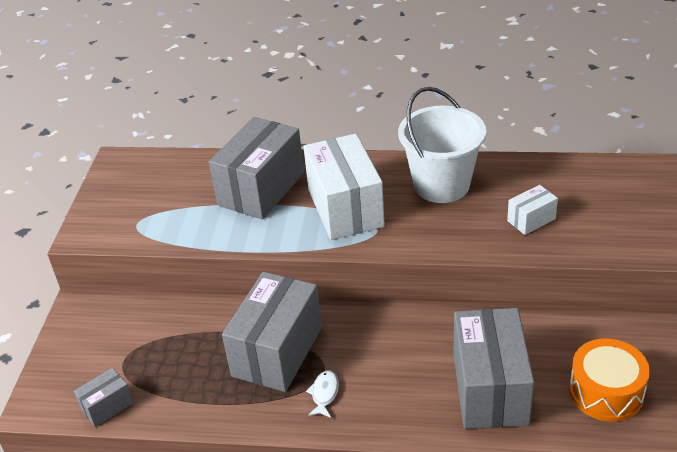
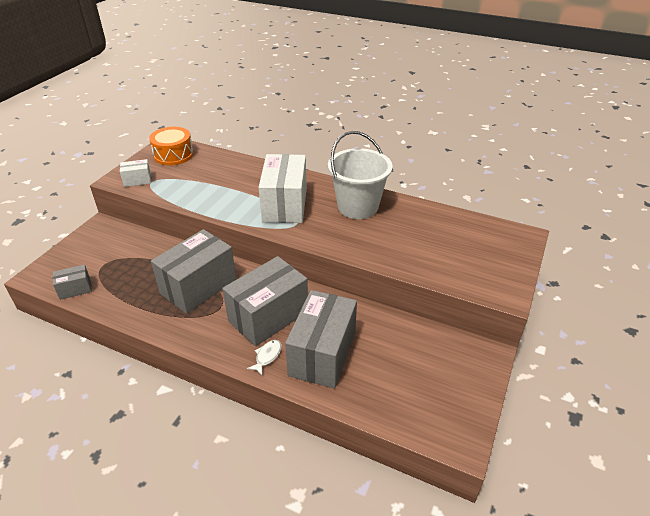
camera: 15 degrees right, 0 degrees up
grey box [209,117,304,219] -> grey box moved to [222,256,308,346]
white fish [306,370,339,418] -> white fish moved to [247,340,282,375]
white box [507,185,558,235] -> white box moved to [120,159,151,187]
orange drum [569,339,650,422] -> orange drum moved to [149,127,194,165]

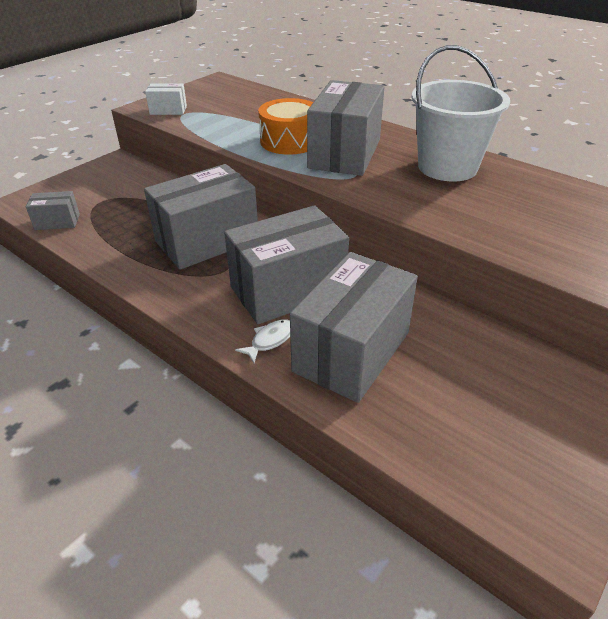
camera: 15 degrees right, 0 degrees up
orange drum [149,127,194,165] -> orange drum moved to [258,98,313,155]
white box [259,154,307,223] -> grey box [307,80,384,176]

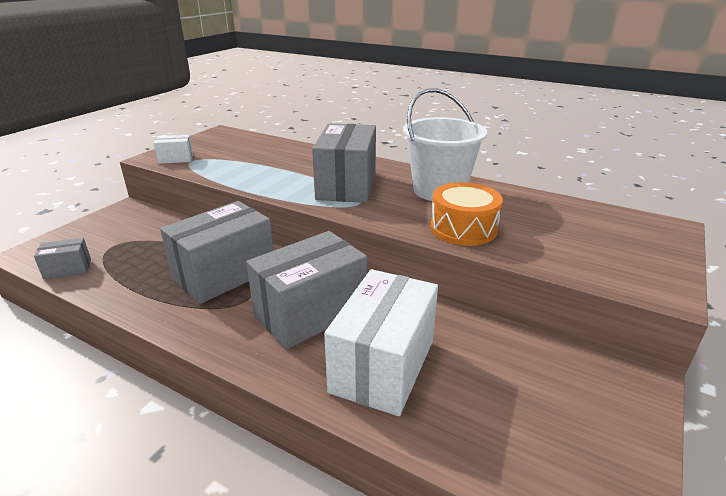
camera: 10 degrees left, 10 degrees down
white fish [235,320,290,363] -> none
orange drum [258,98,313,155] -> orange drum moved to [430,182,503,246]
grey box [290,252,418,403] -> white box [324,269,438,416]

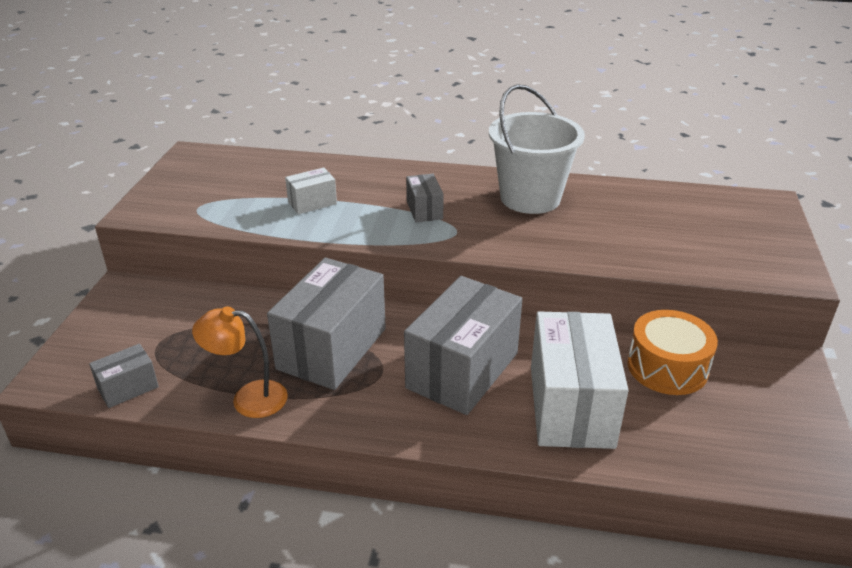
camera: 20 degrees left, 5 degrees up
white box [154,135,193,164] -> white box moved to [285,168,337,214]
grey box [312,123,376,203] -> grey box [406,174,444,223], size x0.47
orange drum [430,182,503,246] -> orange drum moved to [627,310,718,395]
none -> orange lamp [192,306,288,418]

